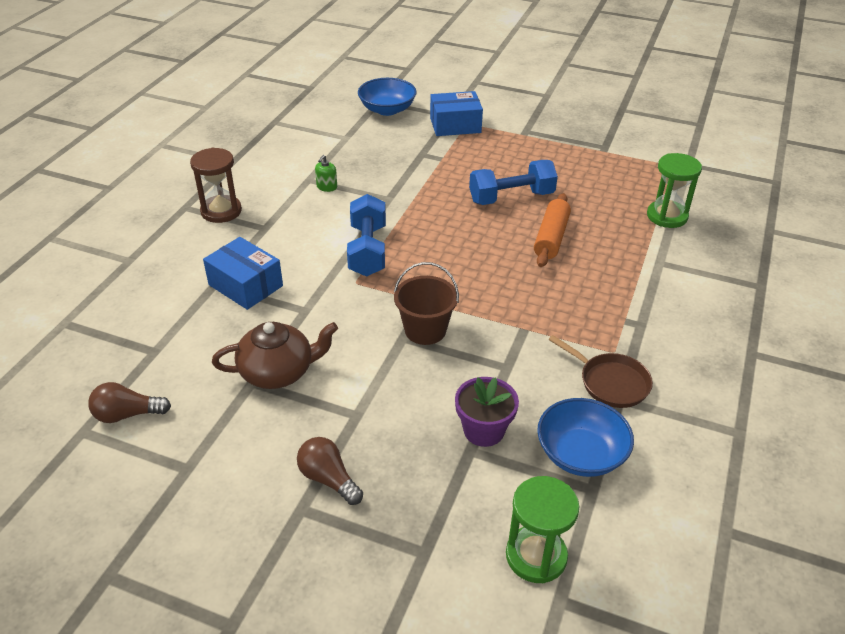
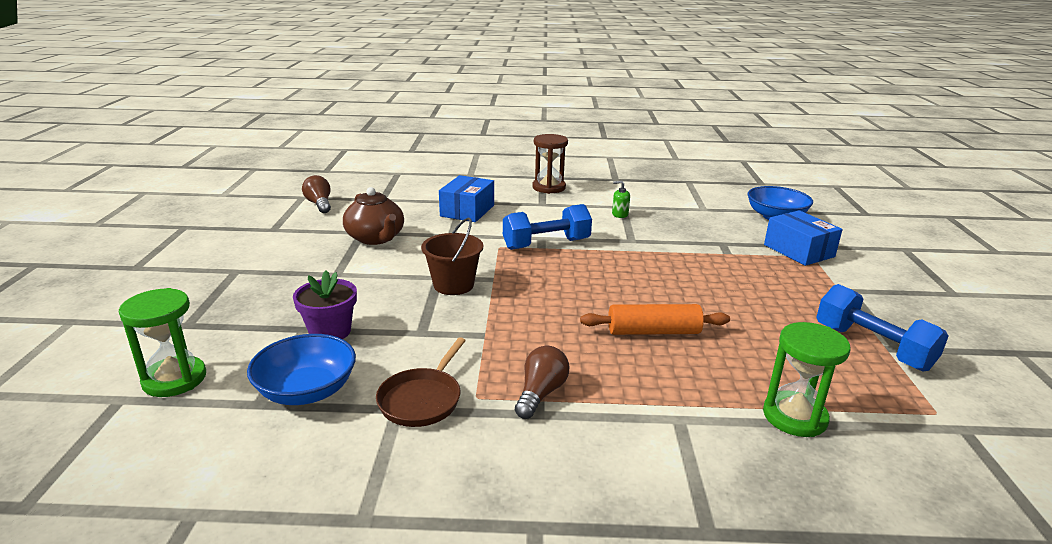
camera: 70 degrees right, 15 degrees down
brown light bulb [297,437,363,505] -> brown light bulb moved to [515,346,569,419]
blue dumbbell [469,160,558,205] -> blue dumbbell moved to [816,284,949,371]

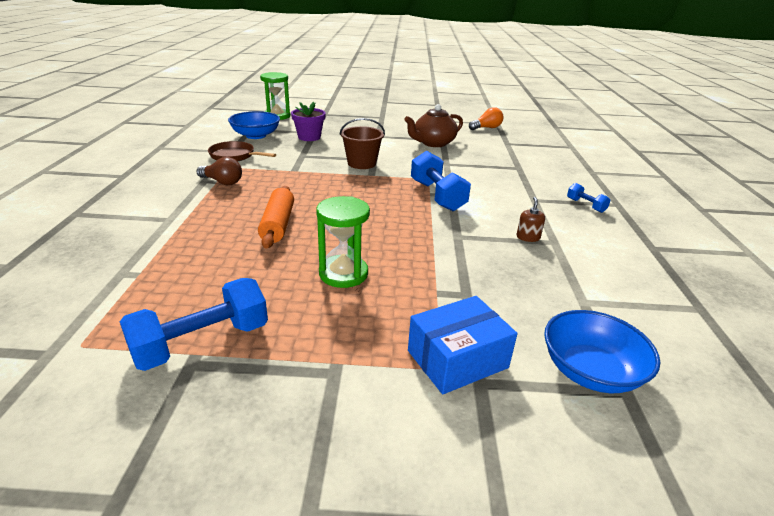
camera: 90 degrees right, 5 degrees up
brown light bulb [302,175,331,213] -> orange light bulb [469,107,503,130]
blue box [439,175,494,222] -> none
brown hourglass [532,134,568,194] -> blue dumbbell [567,183,610,213]
green soap dispenser [612,181,630,218] -> brown soap dispenser [517,197,545,242]
green hourglass [763,322,850,437] -> green hourglass moved to [316,196,370,288]

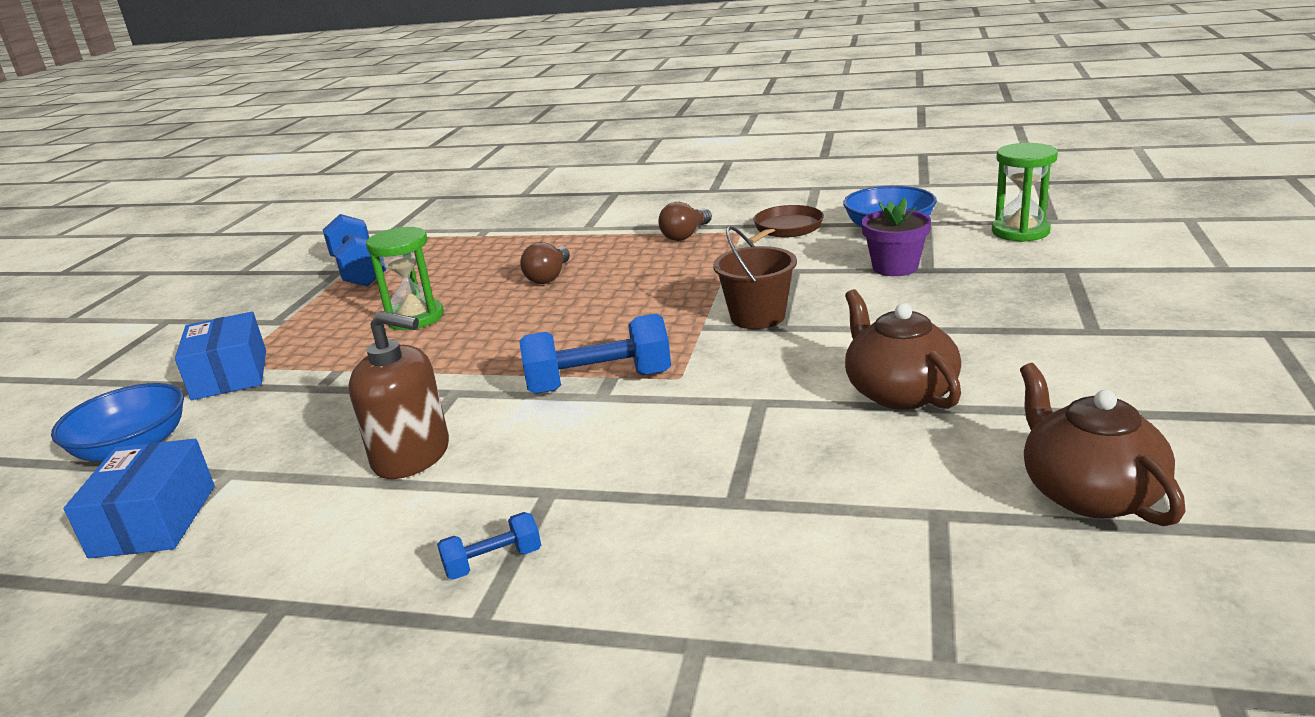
camera: 105 degrees right, 5 degrees down
orange rolling pin [258,186,294,249] -> brown light bulb [520,242,570,284]
orange light bulb [469,107,503,130] -> brown teapot [1020,363,1185,526]
brown soap dispenser [517,197,545,242] -> brown soap dispenser [348,311,449,479], size x2.16
none -> blue box [64,439,215,558]

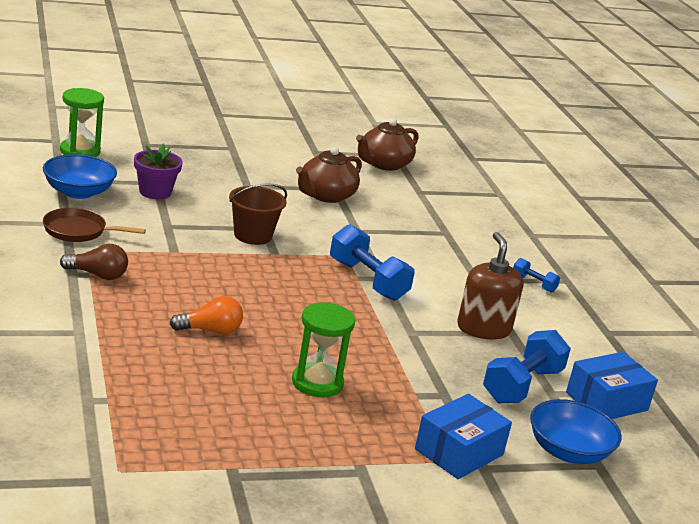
camera: 125 degrees left, 0 degrees up
blue dumbbell [323,214,386,287] -> blue dumbbell moved to [483,330,571,403]
brown light bulb [520,242,570,284] -> orange light bulb [170,296,243,334]

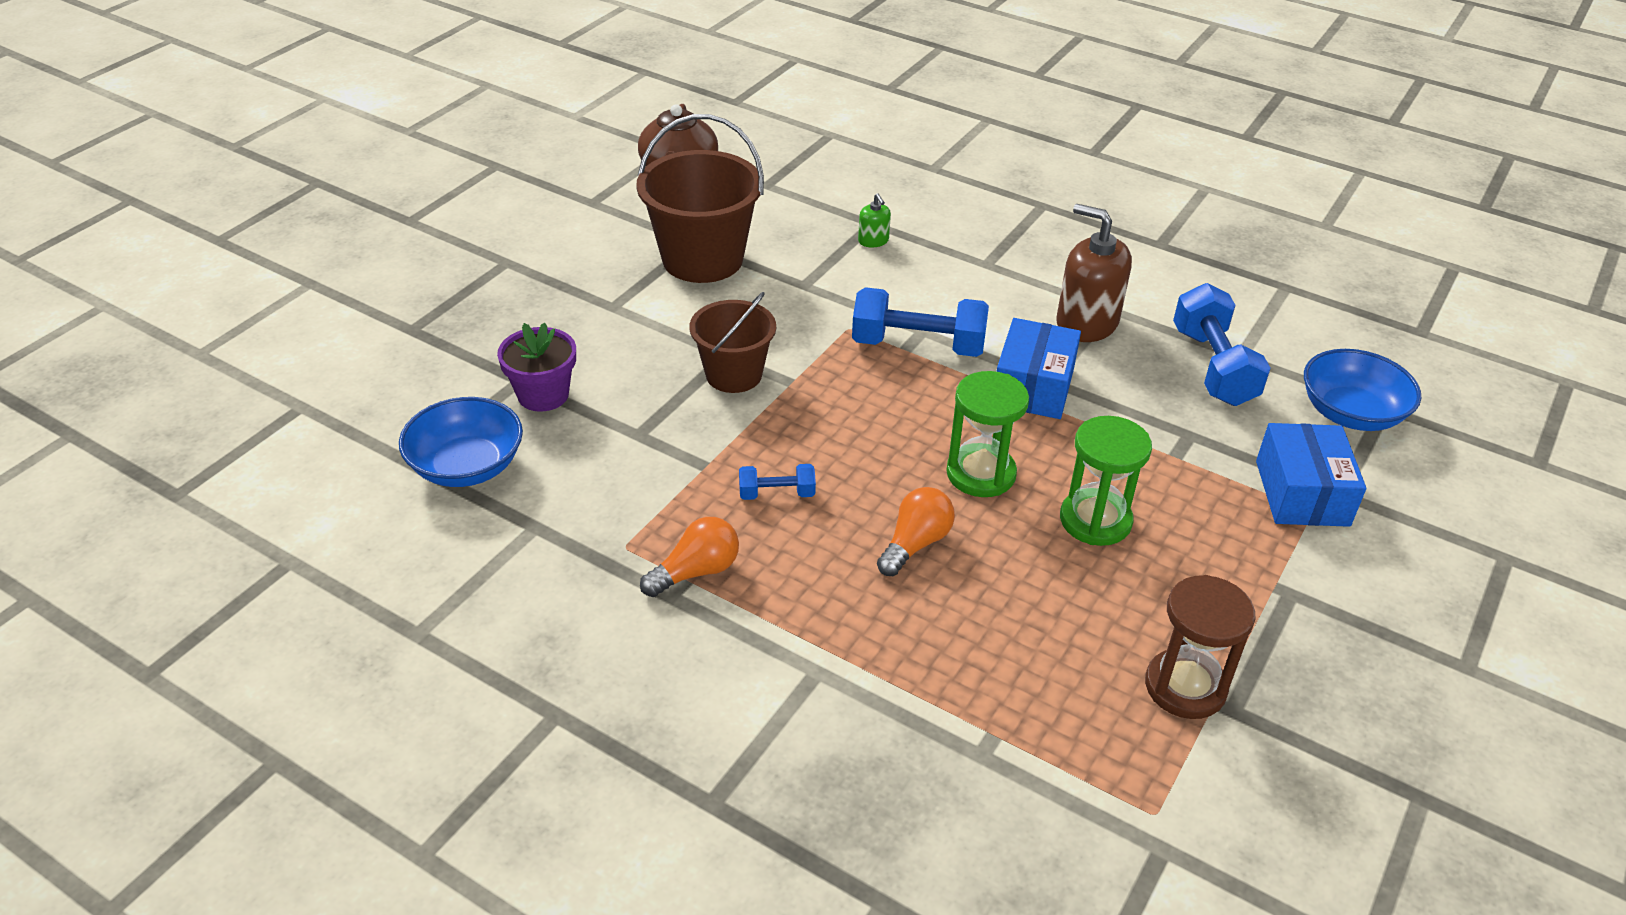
camera: 40 degrees left, 15 degrees up
brown pan [43,208,146,242] -> none
green hourglass [60,88,104,157] -> green hourglass moved to [946,371,1029,497]
brown light bulb [60,244,128,280] -> orange light bulb [640,517,739,597]
brown teapot [296,147,362,203] -> brown bucket [636,114,764,283]
blue dumbbell [513,258,560,293] -> blue dumbbell moved to [739,464,816,500]
blue box [566,352,658,419] -> blue box moved to [996,318,1081,419]
none -> green soap dispenser [858,193,891,248]
none -> brown hourglass [1145,575,1256,719]

